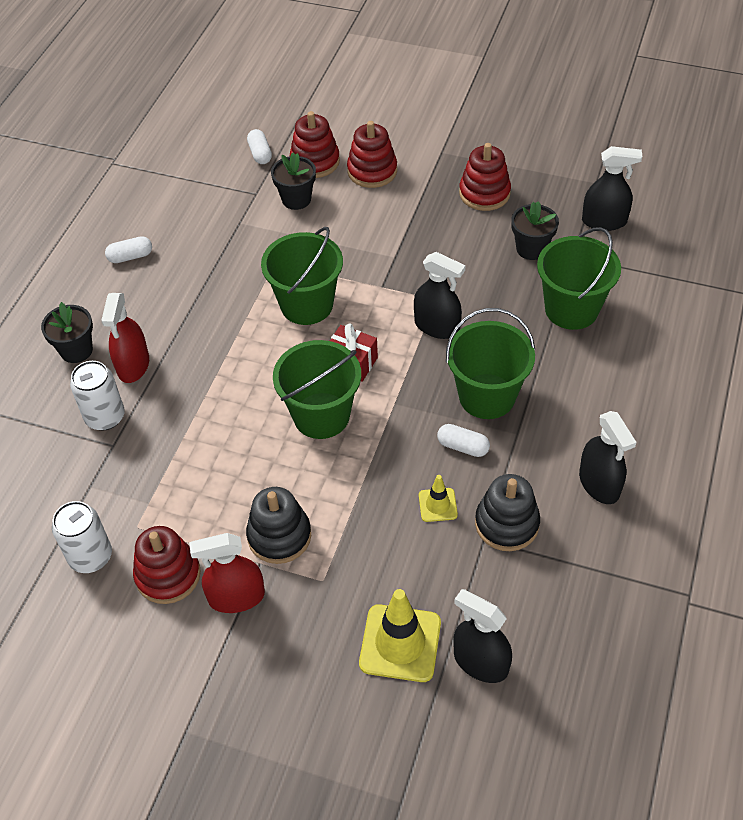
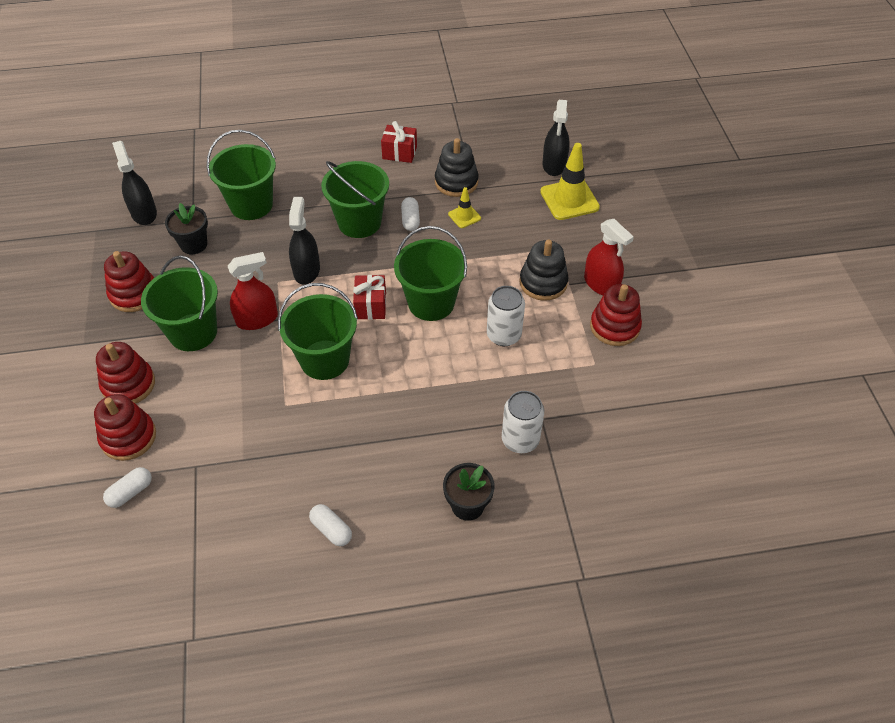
camera: 120 degrees left, 0 degrees up
white can [52,501,112,573] -> white can moved to [487,286,525,346]
red spray bottle [101,293,149,383] -> red spray bottle moved to [228,252,278,330]
black flower pot [271,152,316,210] -> none
black spray bottle [579,411,637,504] -> red gift [381,121,417,163]
none -> green bucket [141,256,218,351]

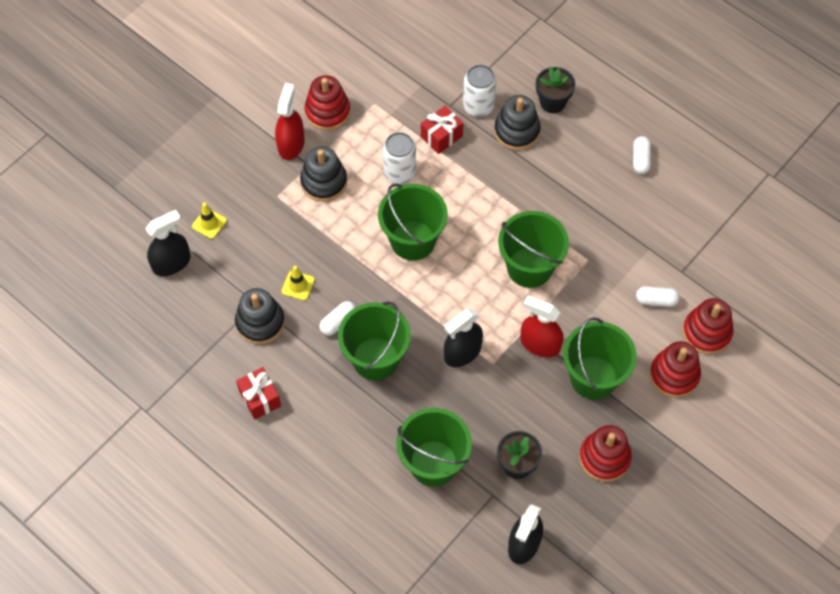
camera: 130 degrees left, 10 degrees up
white capsule [103,467,152,508] -> white capsule moved to [636,286,680,307]
red gift [353,275,386,320] -> red gift moved to [421,106,463,154]
yellow traffic cone [540,143,600,220] -> yellow traffic cone [192,203,227,239], size x0.53
none -> black stacking toy [494,95,541,150]

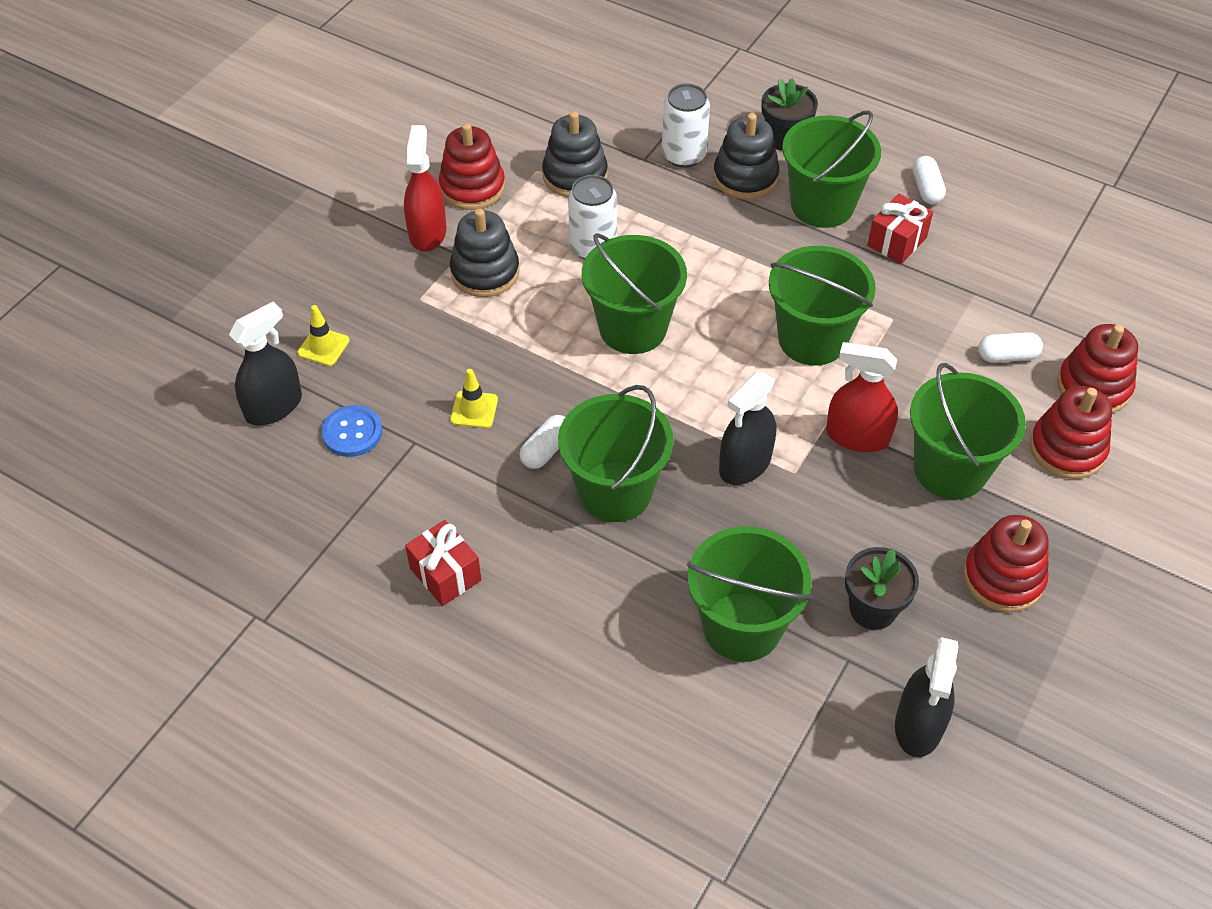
camera: 10 degrees left, 10 degrees down
black stacking toy [235,288,285,344] -> black stacking toy moved to [542,111,608,197]
red gift [421,106,463,154] -> red gift moved to [867,194,933,264]
none -> blue button [321,405,382,457]
none -> green bucket [782,110,881,228]

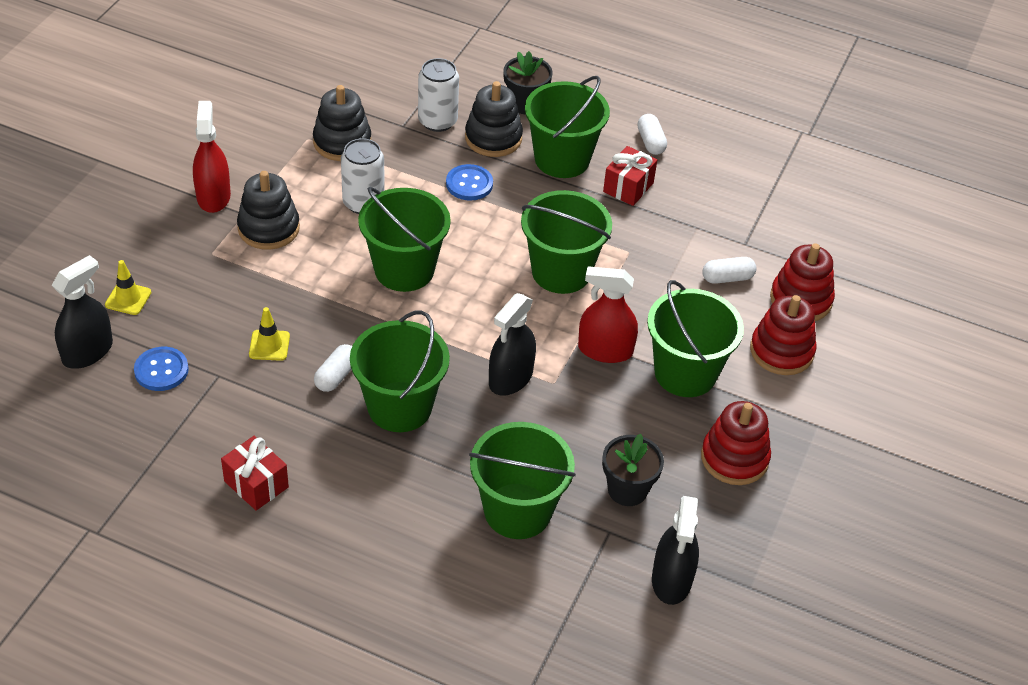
camera: 10 degrees left, 5 degrees down
red stacking toy [439,123,505,210] -> none
none -> blue button [446,164,493,201]

